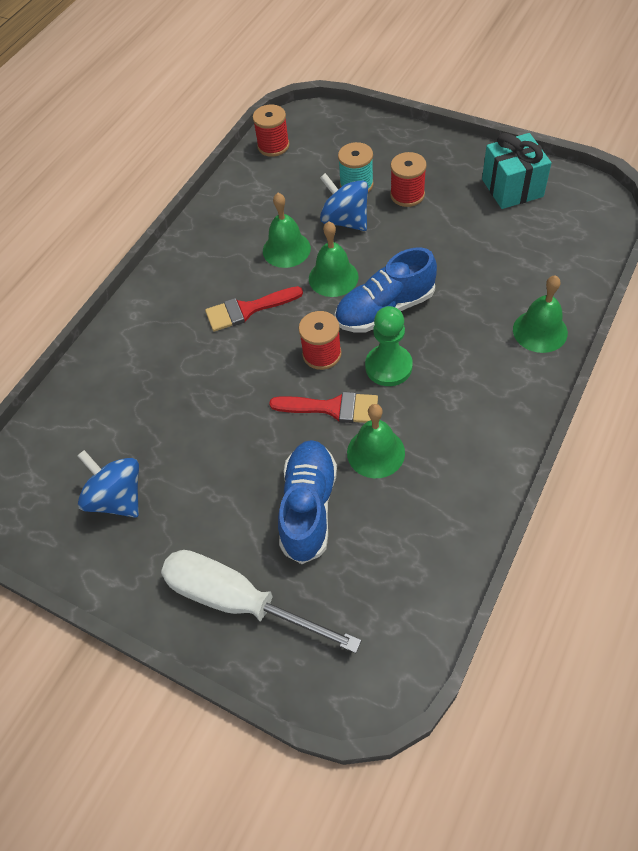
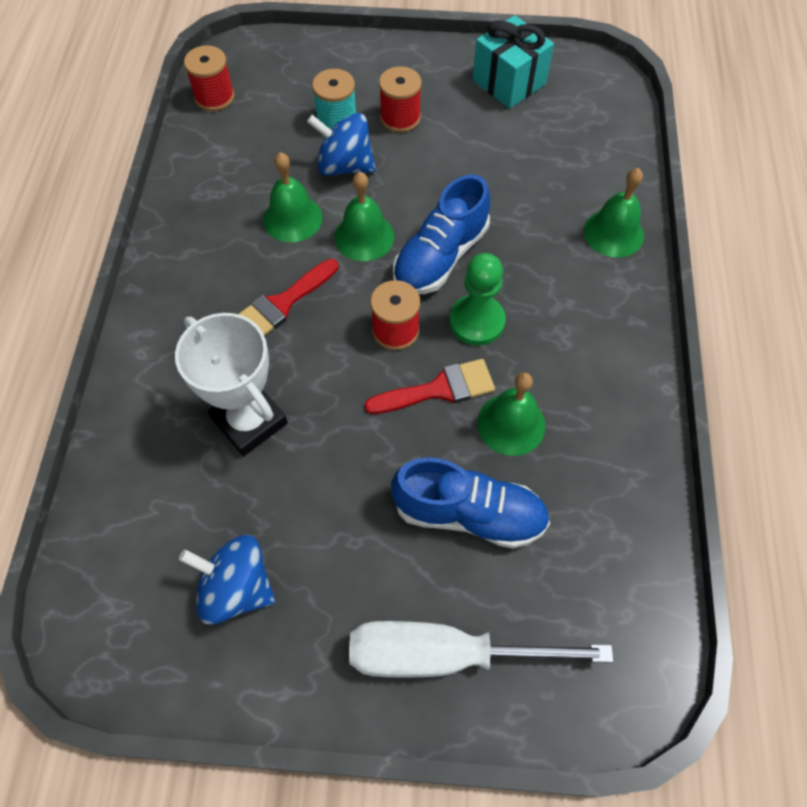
camera: 30 degrees left, 5 degrees up
blue shoe [278,440,337,564] -> blue shoe turned 120 degrees clockwise [391,457,550,549]
none -> white trophy [175,313,288,456]

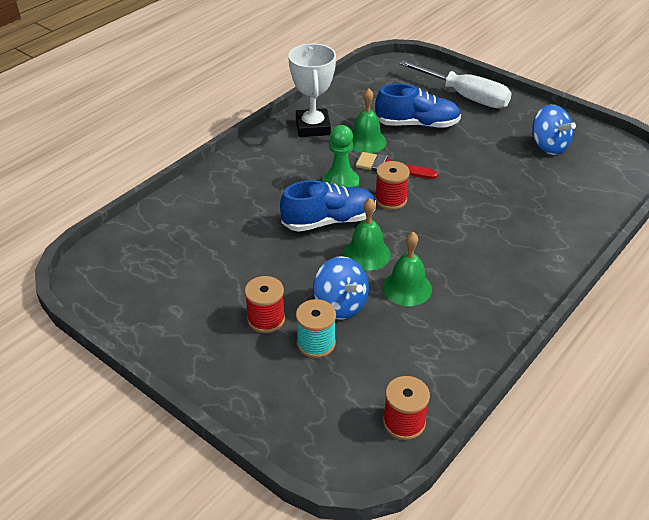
camera: 145 degrees left, 20 degrees down
white trophy [175,313,288,456] -> white trophy moved to [288,44,336,137]
red brush [238,259,338,336] -> none
blue shoe [391,457,550,549] -> blue shoe turned 135 degrees clockwise [375,84,461,128]
turquoise gift [472,15,554,109] -> none
green bell [584,168,644,257] -> none

